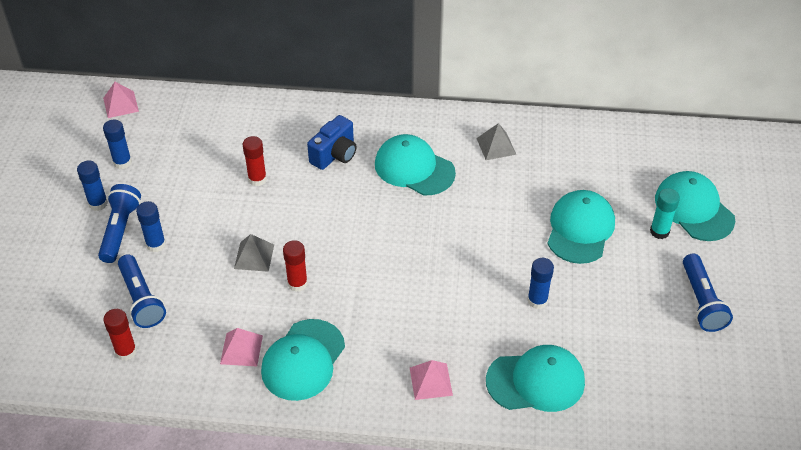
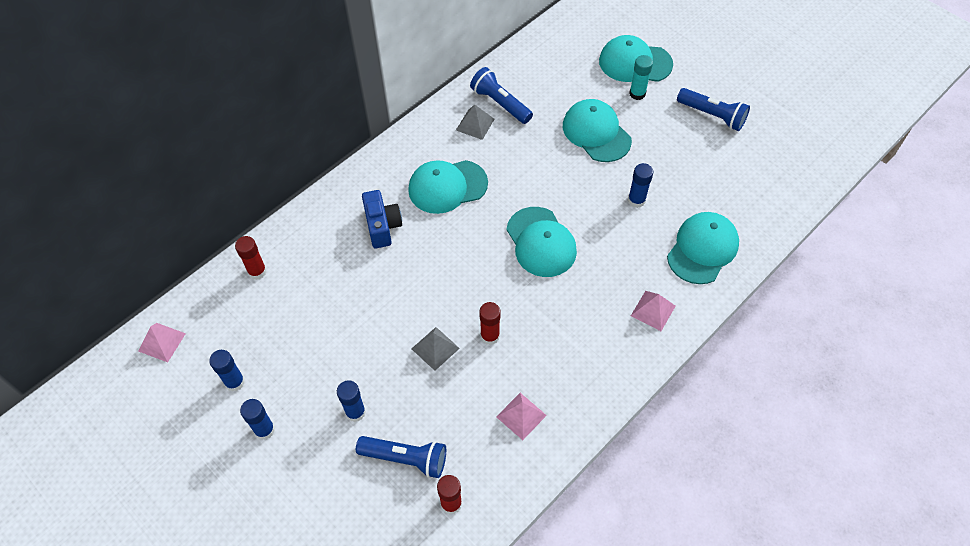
camera: 50 degrees left, 10 degrees up
blue flashlight [98,184,141,263] -> blue flashlight moved to [470,67,533,124]
red glue stick [243,136,267,186] -> red glue stick moved to [235,236,267,280]
turquoise cap [261,319,345,401] -> turquoise cap moved to [506,207,577,277]

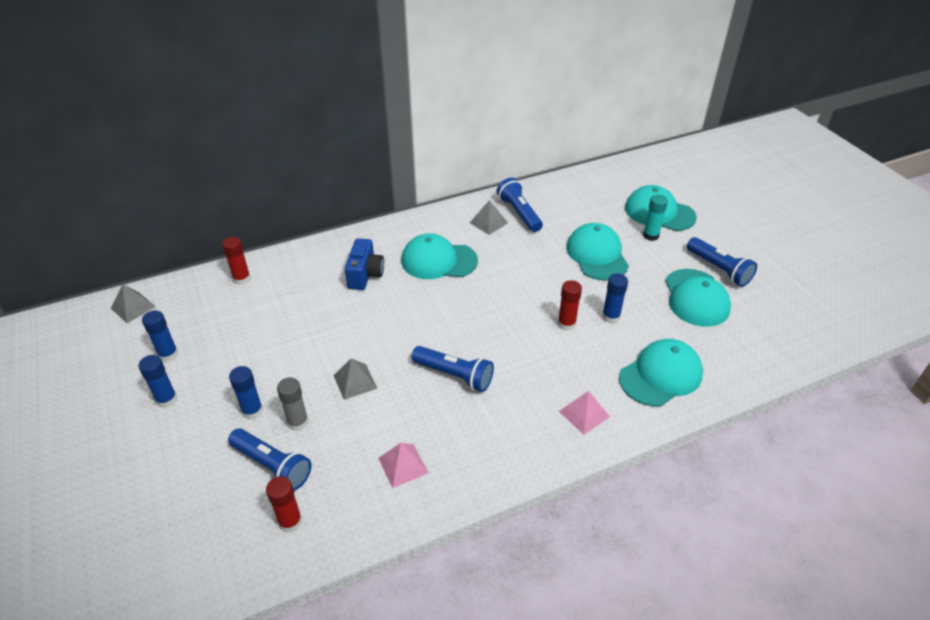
camera: 20 degrees right, 15 degrees down
pink pyramid [138,323,186,362] -> grey pyramid [111,284,156,323]
red glue stick [479,302,501,345] -> red glue stick moved to [558,280,582,331]
turquoise cap [506,207,577,277] -> turquoise cap moved to [665,269,731,327]
none -> grey glue stick [277,377,309,431]
none -> blue flashlight [411,346,494,392]

